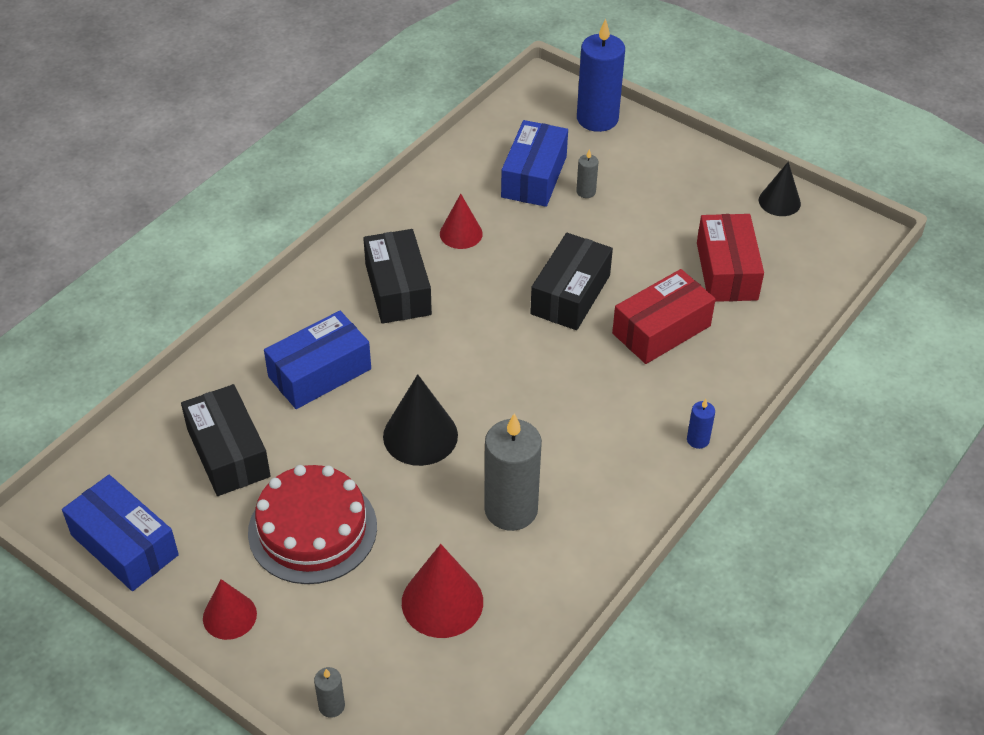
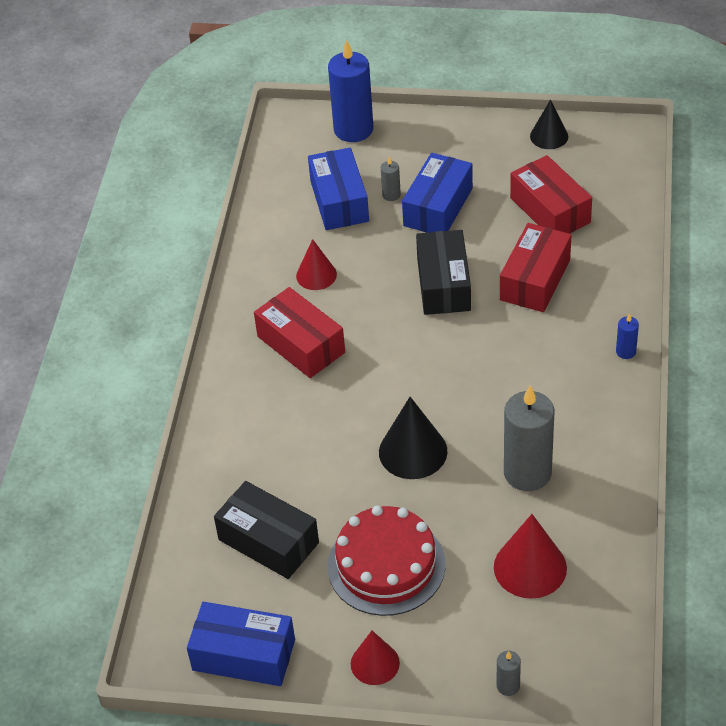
camera: 25 degrees left, 0 degrees up
blue box [264,311,371,409] -> blue box moved to [402,153,473,233]
black box [363,229,432,324] -> red box [254,287,345,378]

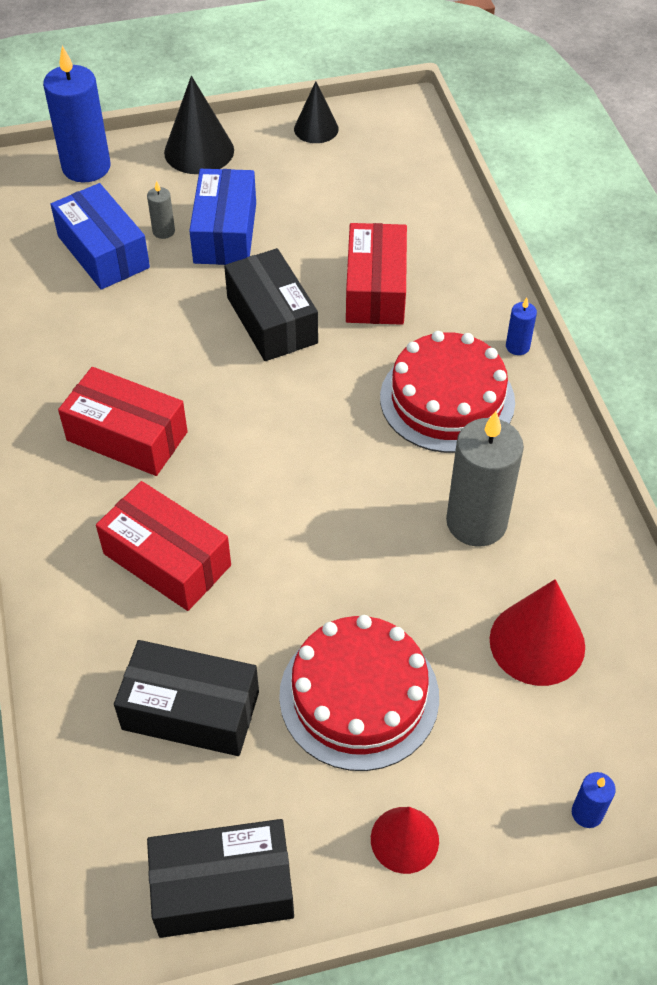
camera: 25 degrees left, 5 degrees up
blue box [187,602,295,686] -> black box [147,819,294,938]
red cone [296,239,337,290] -> none
black cone [379,397,447,479] -> black cone moved to [164,76,234,174]
grey candle [497,651,521,696] -> blue candle [572,772,616,828]
red box [510,155,592,234] -> red box moved to [96,481,231,611]
none -> red cake [380,331,515,453]

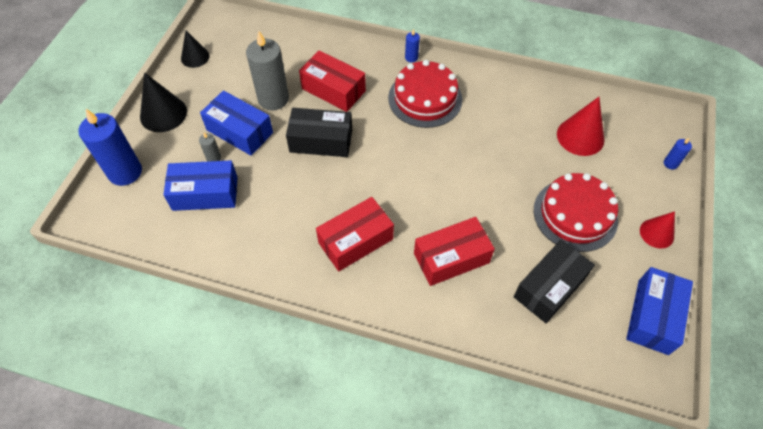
camera: 60 degrees left, 5 degrees up
black box [147,819,294,938] -> blue box [626,267,693,355]
grey candle [446,411,524,547] -> grey candle moved to [246,31,289,110]

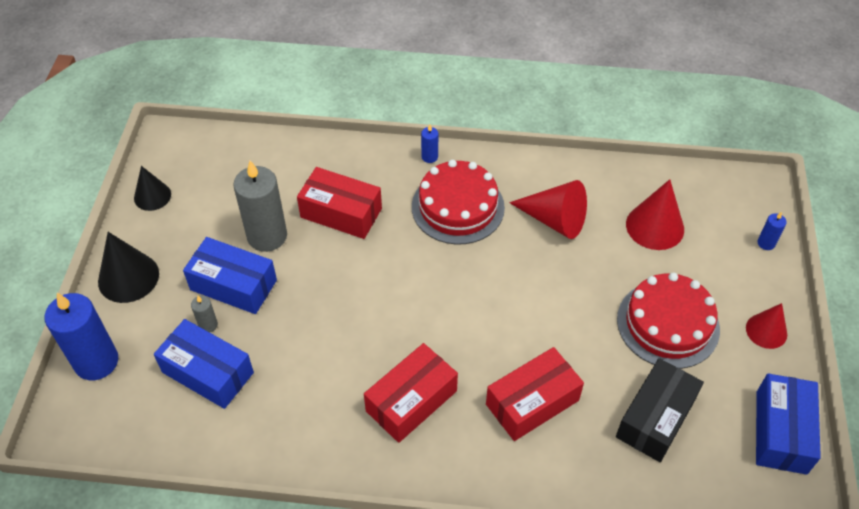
camera: 10 degrees left, 5 degrees down
blue box [163,160,238,211] -> blue box turned 45 degrees clockwise [154,319,254,409]
black box [286,108,352,157] -> none
none -> red cone [509,180,587,239]

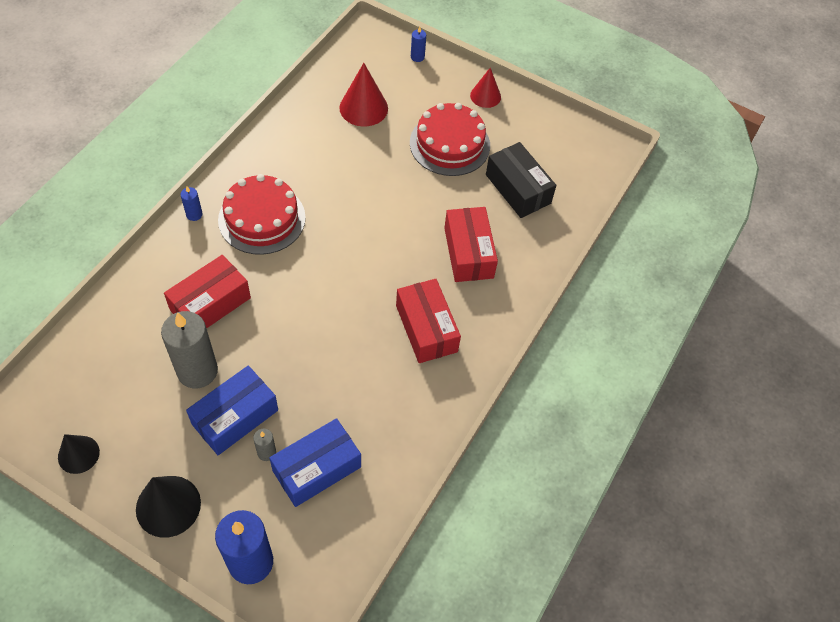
camera: 70 degrees left, 5 degrees up
red cone [509,180,587,239] -> none
blue box [756,373,821,475] -> none

